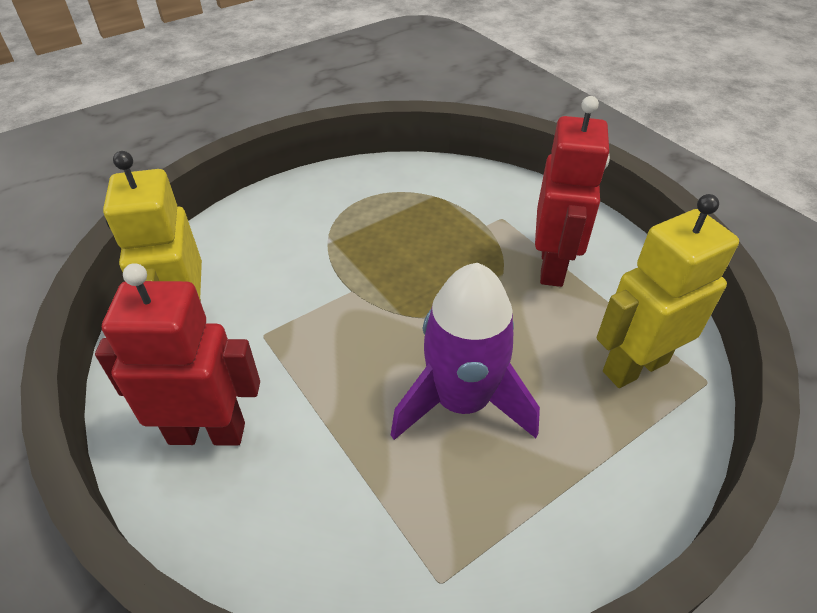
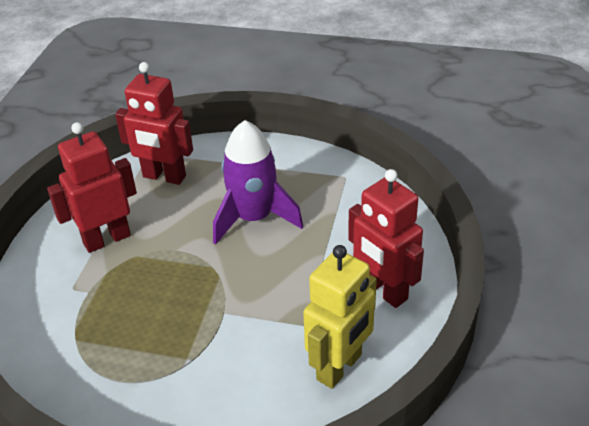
camera: 130 degrees left, 5 degrees down
yellow robot [597,194,739,388] -> red robot [115,62,193,185]

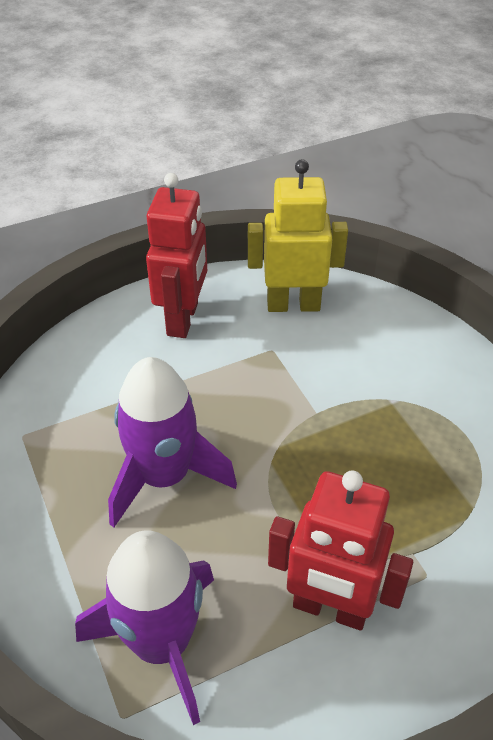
camera: 130 degrees left, 5 degrees up
red robot [115,62,193,185] -> purple rocket [75,530,214,725]

